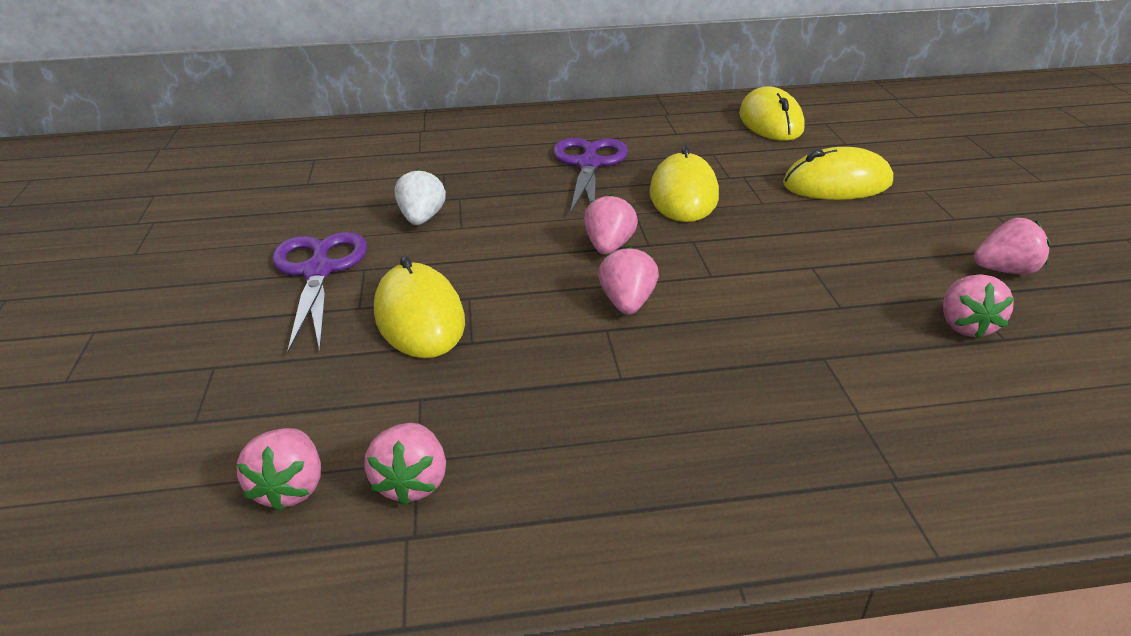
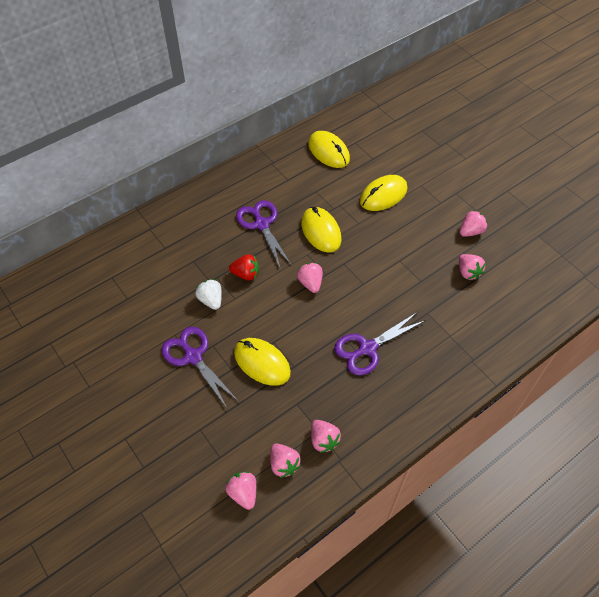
camera: 30 degrees left, 20 degrees up
pink strawberry [598,246,659,315] -> pink strawberry moved to [225,472,257,510]
none -> red strawberry [229,254,259,281]
none -> purple scissors [334,312,426,376]

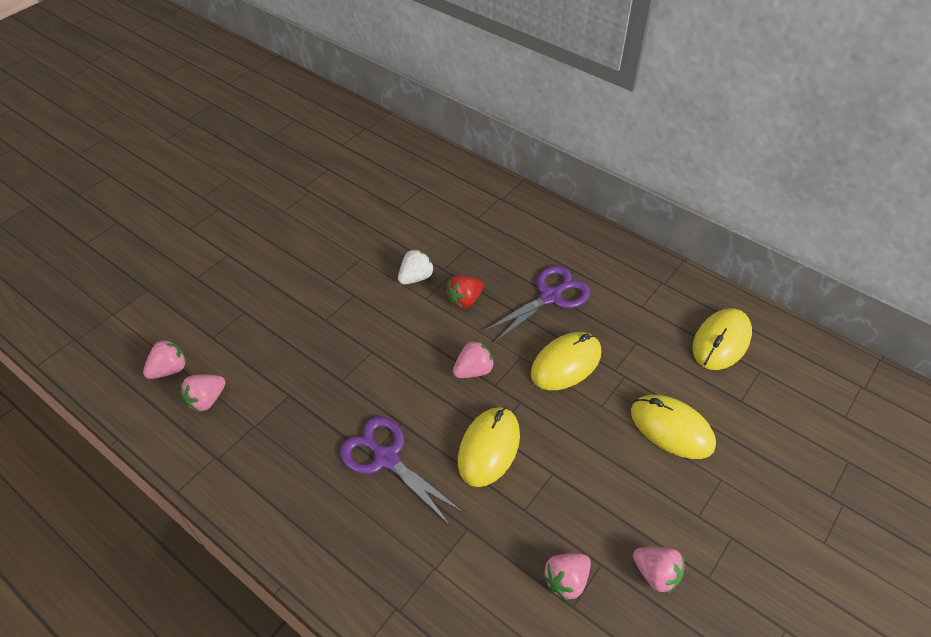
camera: 75 degrees right, 5 degrees down
purple scissors [161,327,239,408] -> none
red strawberry [229,254,259,281] -> red strawberry turned 60 degrees clockwise [446,275,484,309]
yellow mouse [234,338,291,386] -> yellow mouse moved to [458,407,520,487]
pink strawberry [311,420,341,453] -> none

